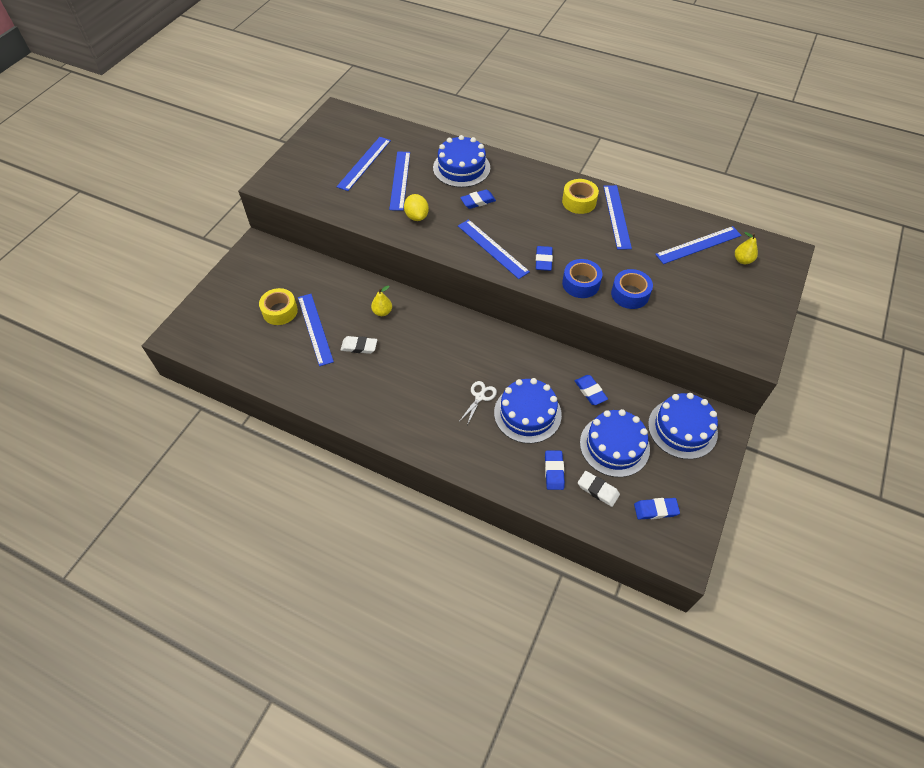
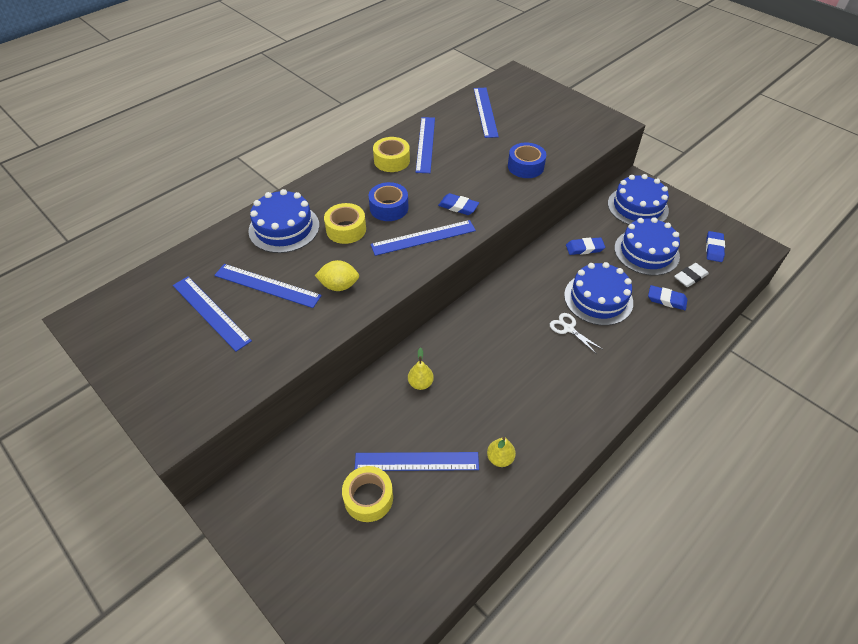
camera: 70 degrees left, 5 degrees down
white eraser [341,336,377,354] -> none
blue eraser [460,189,496,209] -> yellow tape [324,203,366,244]
blue tape [562,259,602,298] -> blue tape moved to [369,182,408,221]
blue ruler [603,185,632,250] -> blue ruler turned 75 degrees clockwise [416,117,435,173]
yellow pear [735,232,758,264] -> yellow pear moved to [487,437,516,467]

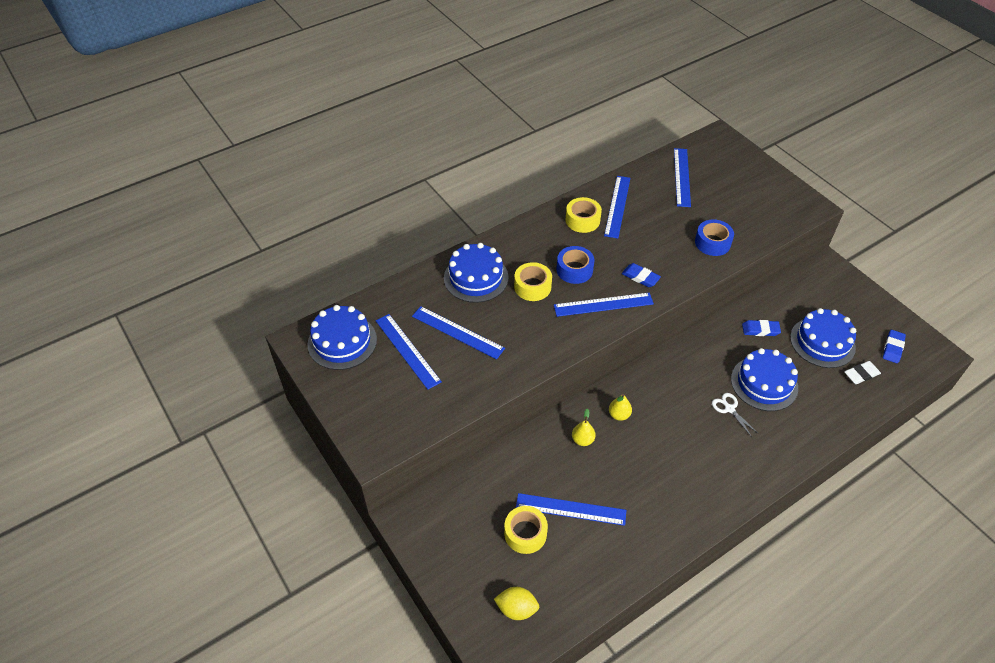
camera: 10 degrees right, 0 degrees up
yellow lemon [315,260,359,291] -> yellow lemon moved to [494,587,539,620]
yellow pear [487,437,516,467] -> yellow pear moved to [609,394,632,421]
blue cake [608,174,669,225] -> blue cake moved to [307,305,377,370]
blue eraser [648,285,687,310] -> none

